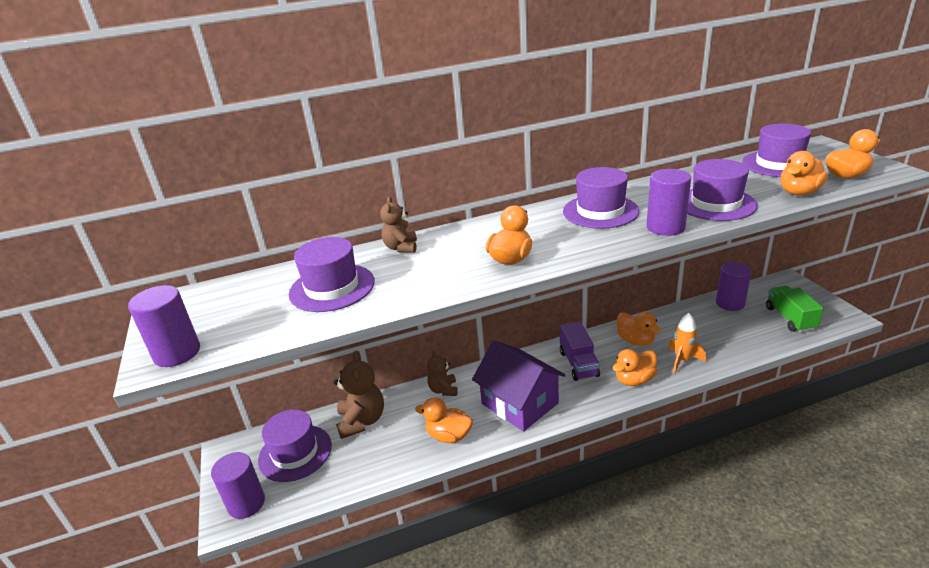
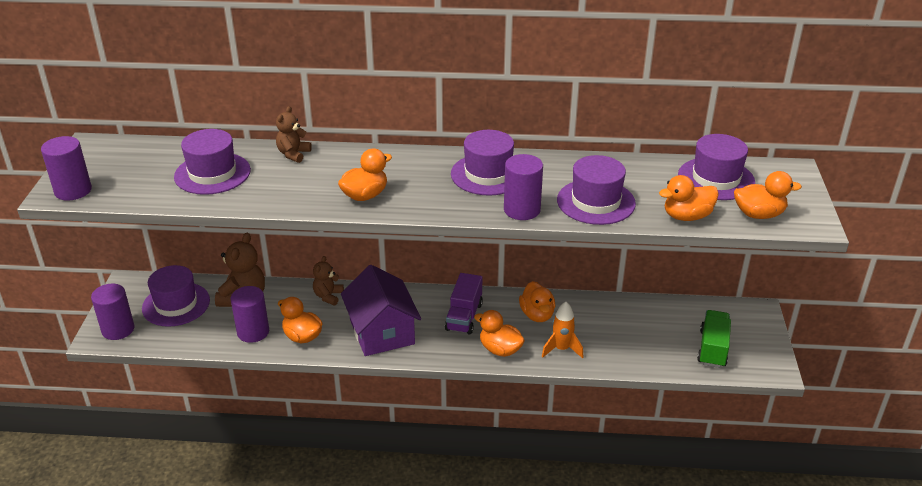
camera: 20 degrees right, 5 degrees up
orange duck [613,349,657,386] -> orange duck turned 45 degrees clockwise [474,310,525,357]
purple cylinder [716,262,752,311] -> purple cylinder moved to [231,286,269,343]

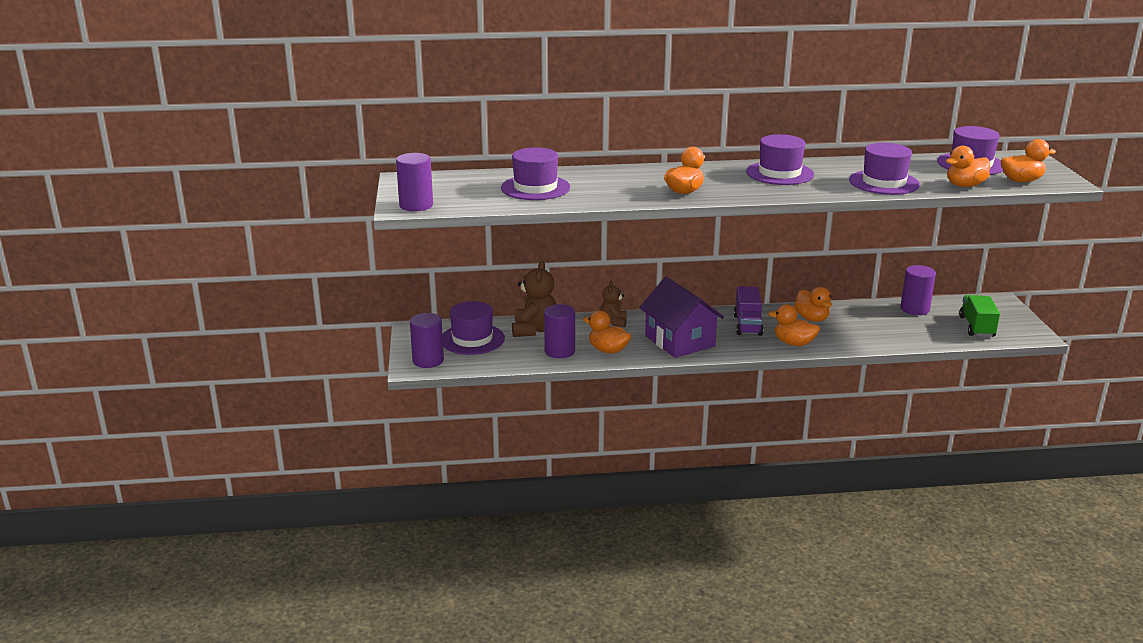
camera: 10 degrees left, 10 degrees down
brown teddy bear [276,106,312,163] -> none
purple cylinder [504,154,543,220] -> purple cylinder moved to [900,265,936,315]
orange rocket [542,302,583,358] -> none

